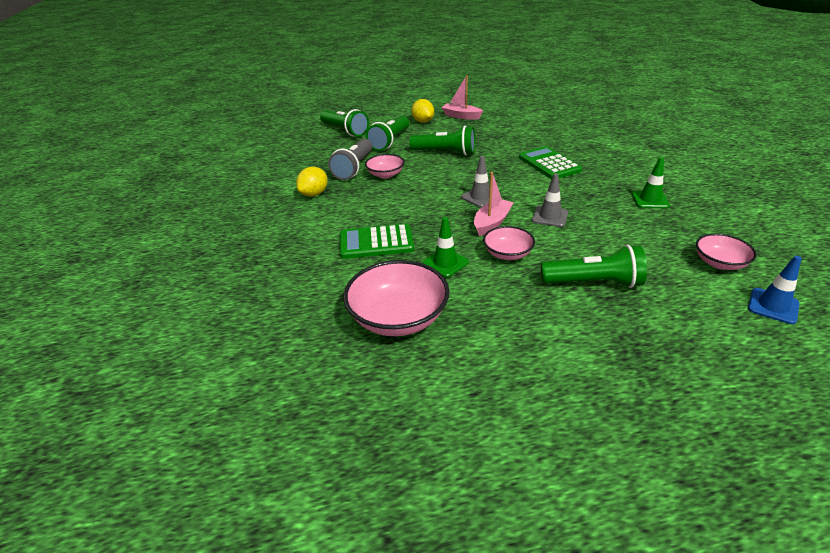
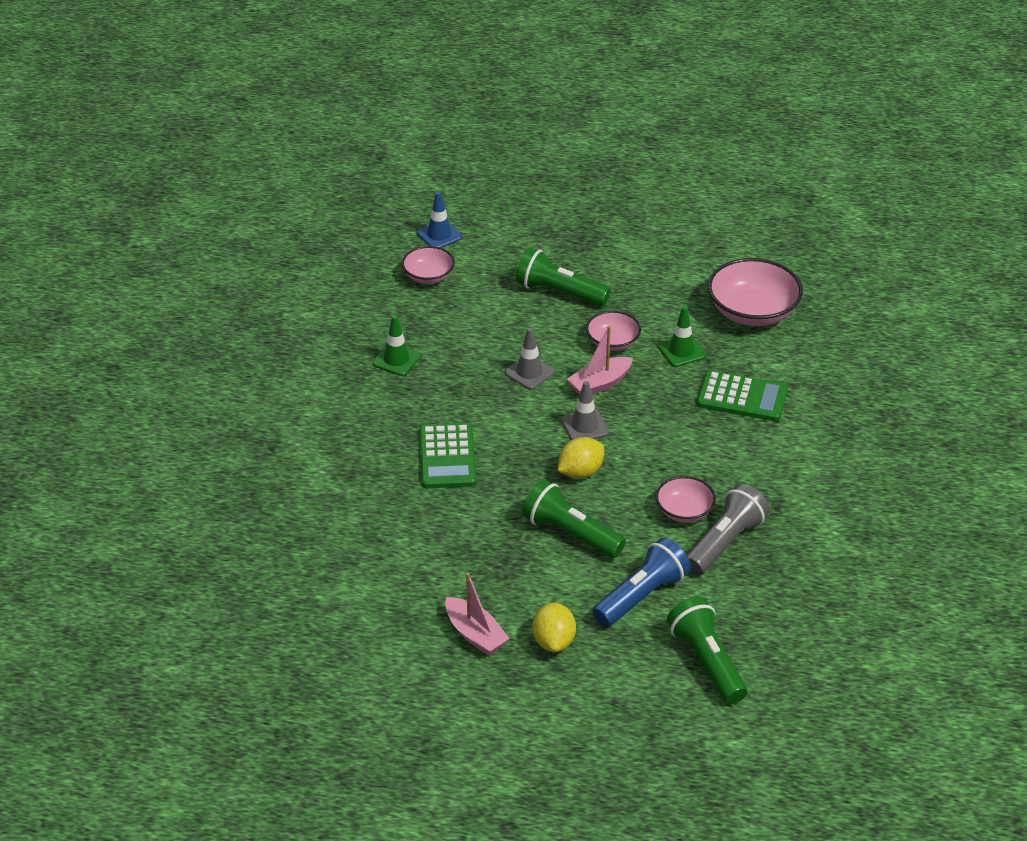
camera: 160 degrees left, 5 degrees up
yellow lemon [296,167,328,197] -> yellow lemon moved to [558,437,604,479]
green flashlight [366,116,409,151] -> blue flashlight [593,538,691,627]

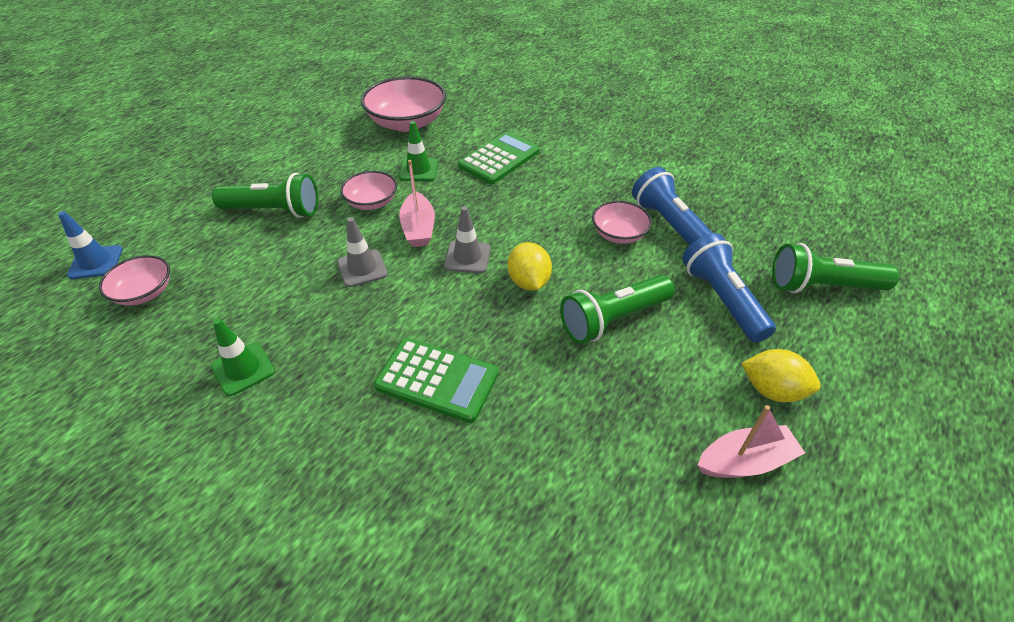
camera: 65 degrees left, 5 degrees up
green flashlight [516,248,611,306] -> green flashlight turned 135 degrees counterclockwise [212,173,318,218]
grey flashlight [687,484,770,575] -> blue flashlight [632,167,713,246]

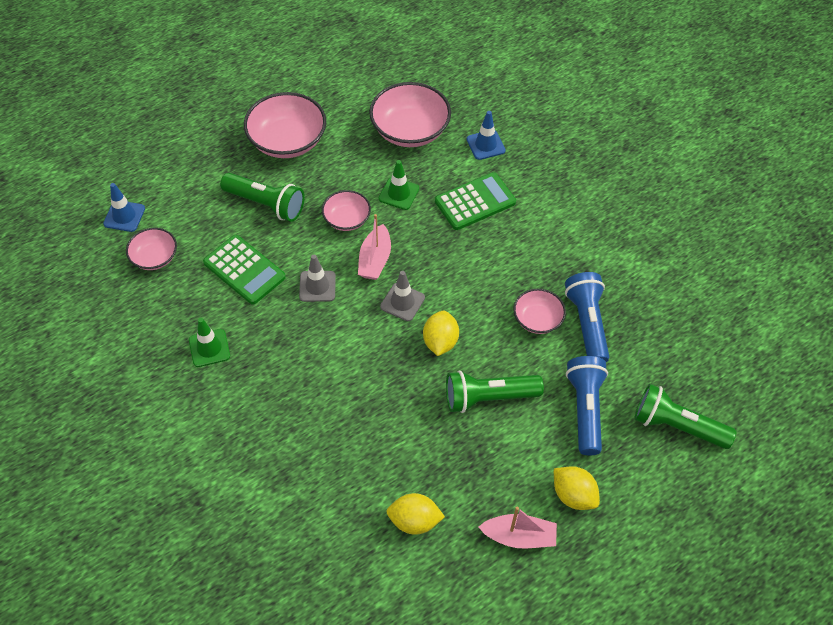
camera: 20 degrees right, 10 degrees up
green calculator [374,338,498,423] -> green calculator moved to [203,235,286,305]
none -> pink bowl [244,92,326,158]
none -> yellow lemon [386,493,445,535]
none -> blue traffic cone [466,111,506,160]

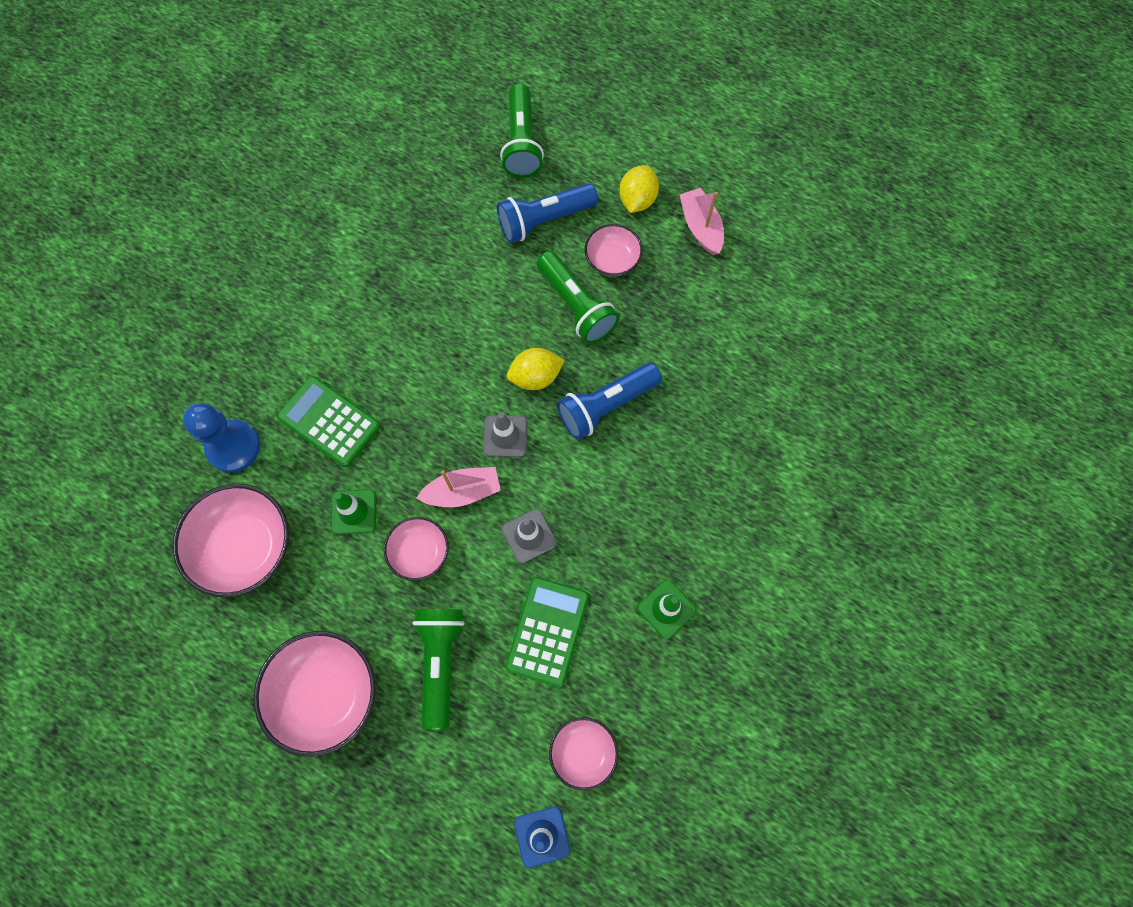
camera: 115 degrees left, 15 degrees up
yellow lemon [386,493,445,535] -> none
blue traffic cone [466,111,506,160] -> blue pawn [183,403,260,473]
pink bowl [514,289,566,334] -> pink bowl moved to [585,224,643,276]
blue flashlight [565,272,609,362] -> blue flashlight moved to [557,363,662,440]

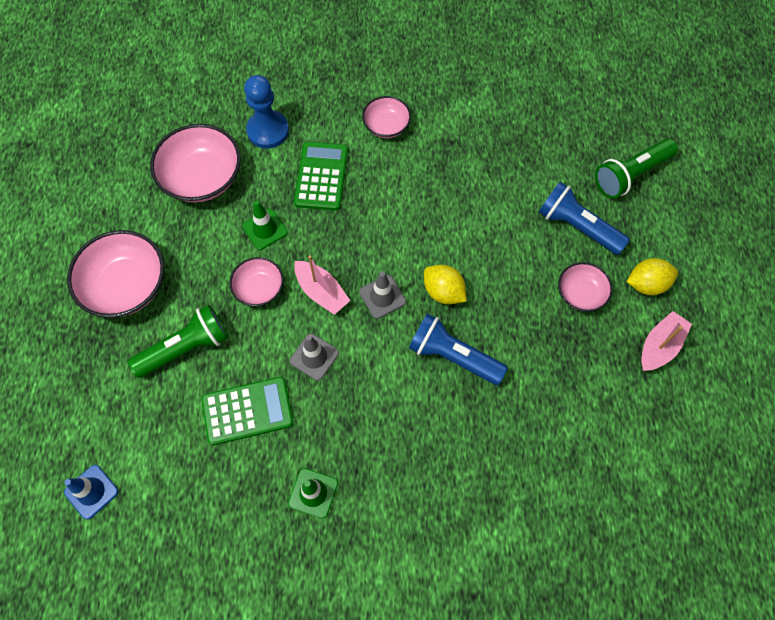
camera: 60 degrees right, 5 degrees down
green flashlight [537,251,620,344] -> none
pink bowl [549,717,619,791] -> pink bowl moved to [362,96,411,138]

